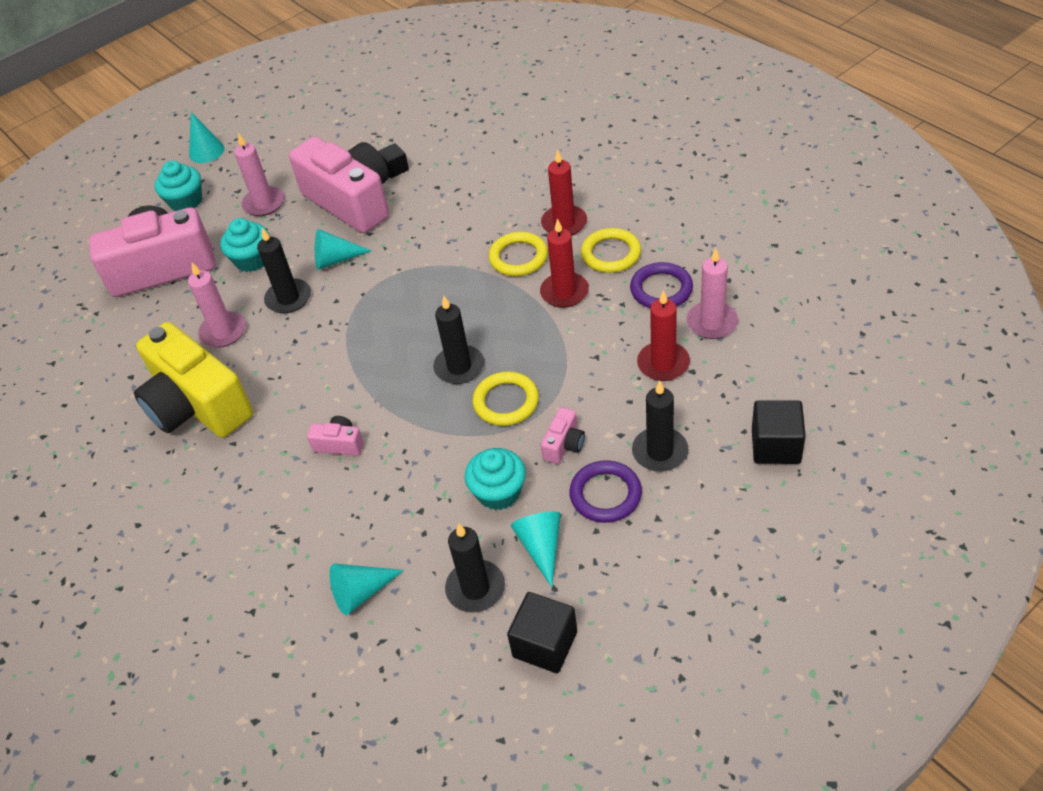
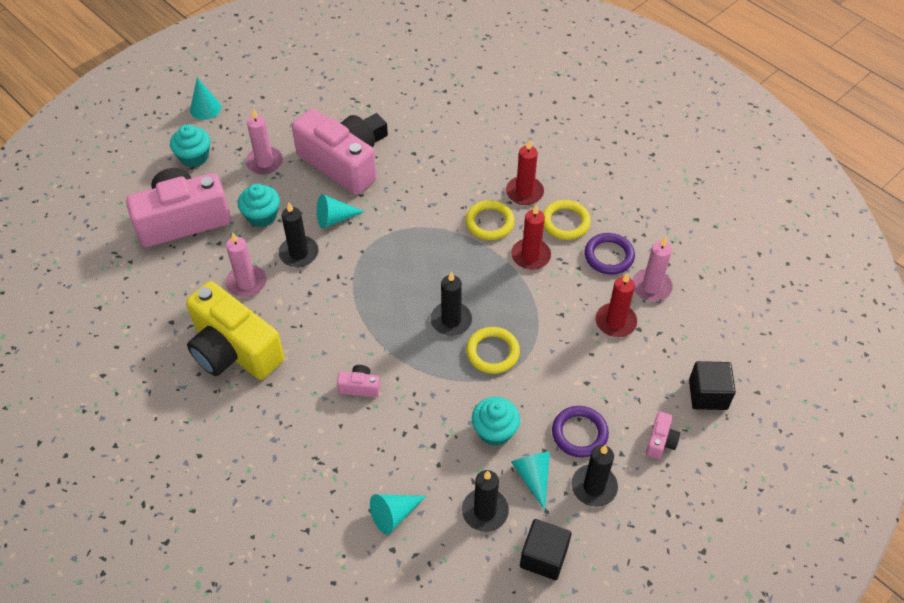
camera: 10 degrees left, 5 degrees up
pink camera [541,407,585,464] -> pink camera moved to [646,411,680,459]
black candle [632,381,688,472] -> black candle moved to [571,445,618,507]

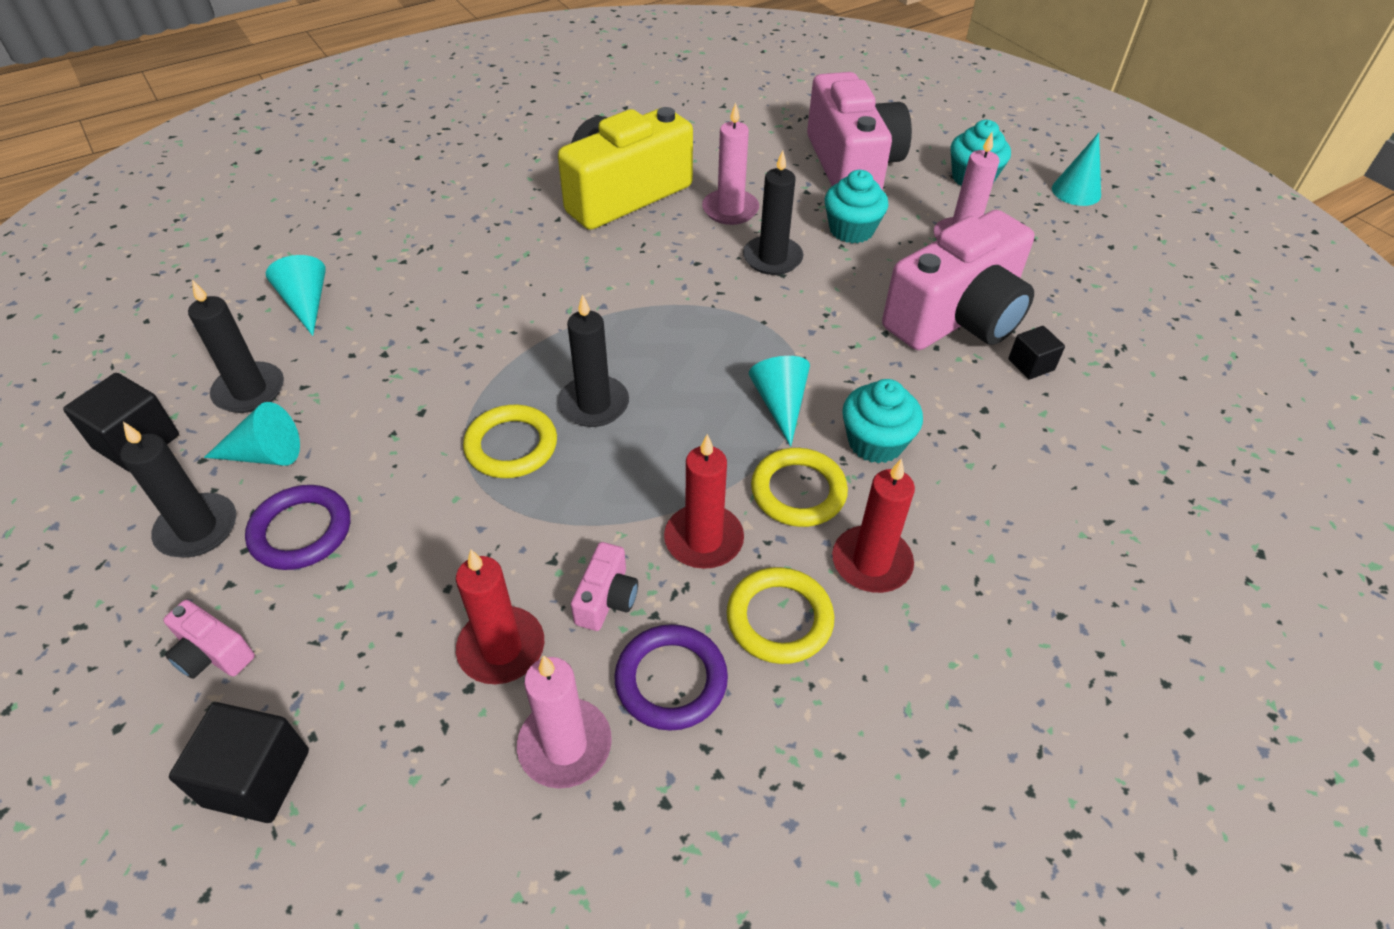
camera: 100 degrees right, 5 degrees down
turquoise cone [317,194,365,228] -> turquoise cone moved to [749,356,810,447]
pink camera [337,365,380,397] -> pink camera moved to [571,542,638,631]
turquoise cupcake [472,397,520,446] -> turquoise cupcake moved to [842,379,923,464]

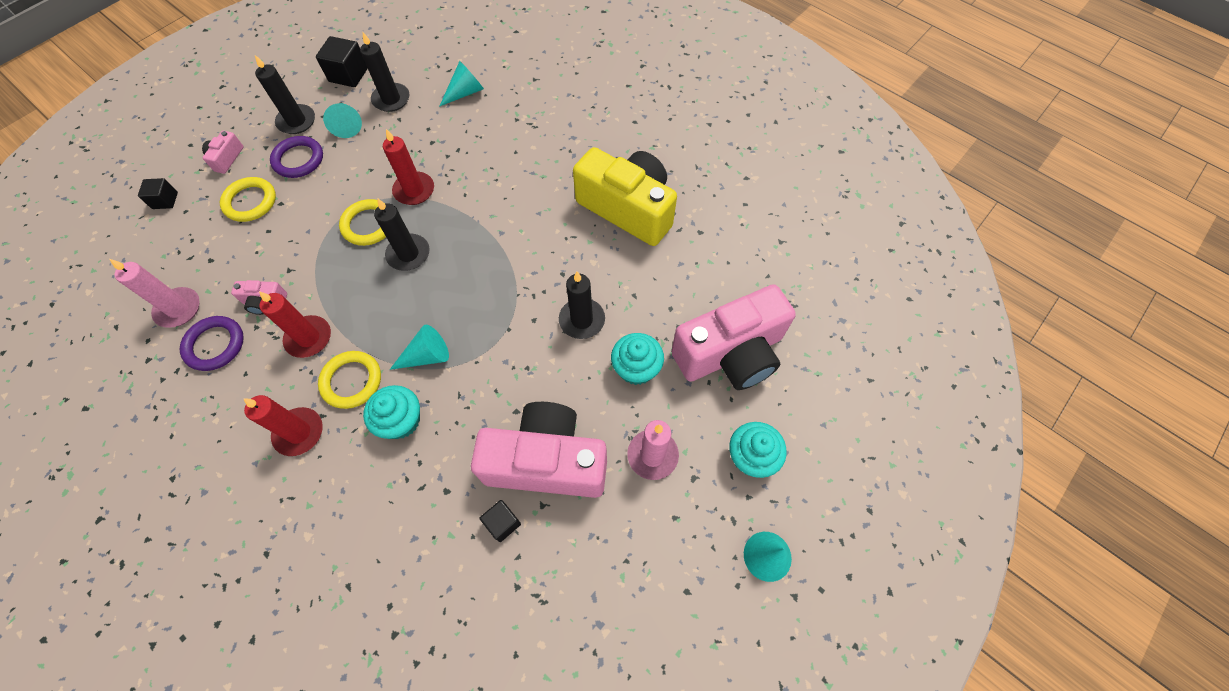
camera: 75 degrees right, 15 degrees up
black cube [169,702,309,823] -> black cube [138,178,178,209], size x0.62
red candle [456,550,544,684] -> red candle moved to [383,129,434,205]
pink candle [702,103,759,225] -> none
yellow ring [727,567,834,664] -> yellow ring moved to [220,177,276,222]
pink camera [882,210,1035,350] -> pink camera turned 150 degrees clockwise [471,402,607,498]

